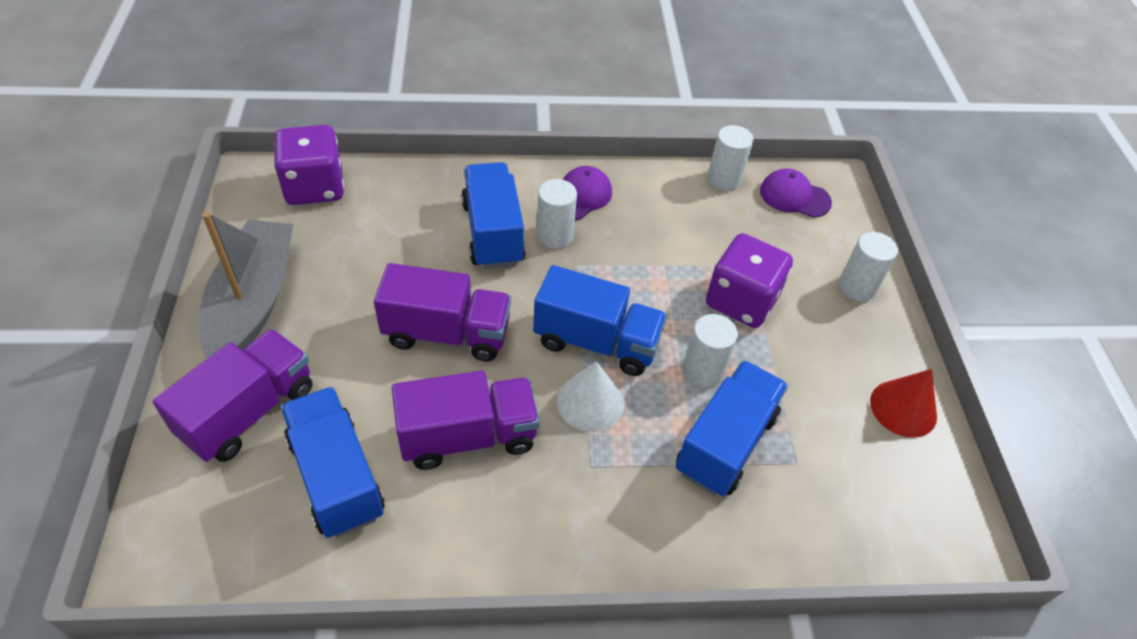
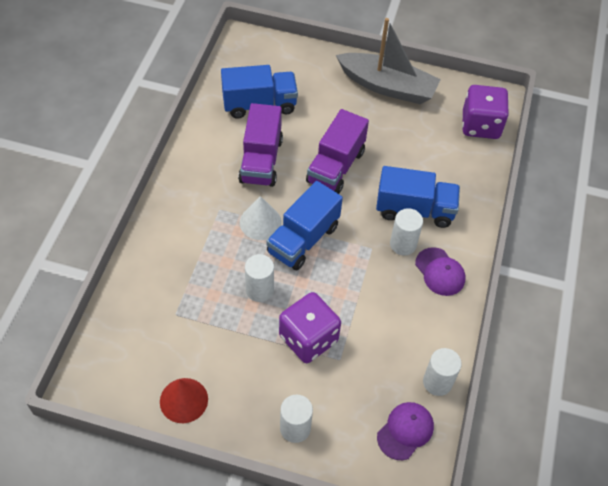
camera: 110 degrees right, 5 degrees up
purple truck [153,329,312,462] -> none
blue truck [676,360,788,496] -> none

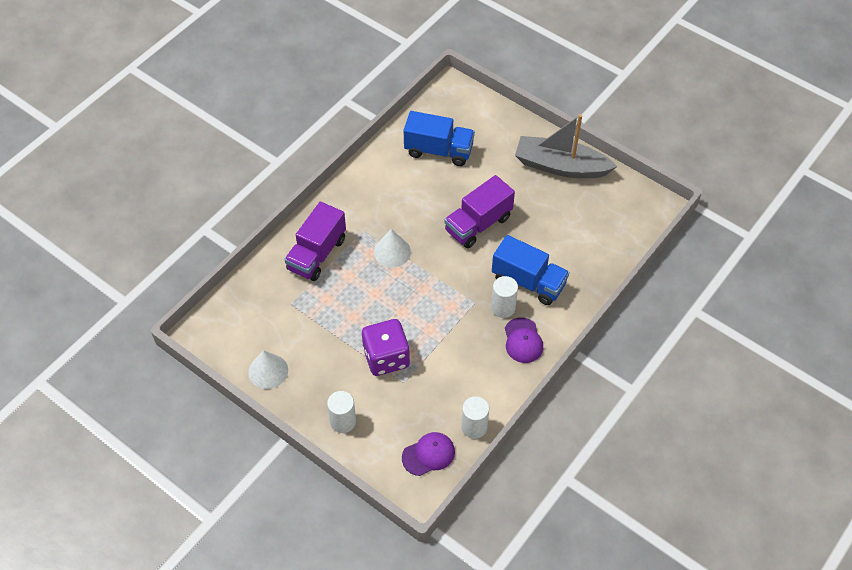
camera: 25 degrees right, 0 degrees up
red cone [160,378,208,423] -> white cone [248,350,288,389]
purple truck [238,103,283,187] -> purple truck moved to [284,202,346,281]
white cylinder [245,254,274,302] -> none
blue truck [266,181,343,270] -> none
grey boat [336,18,441,104] -> grey boat turned 150 degrees clockwise [515,114,618,178]
purple dice [462,85,509,139] -> none

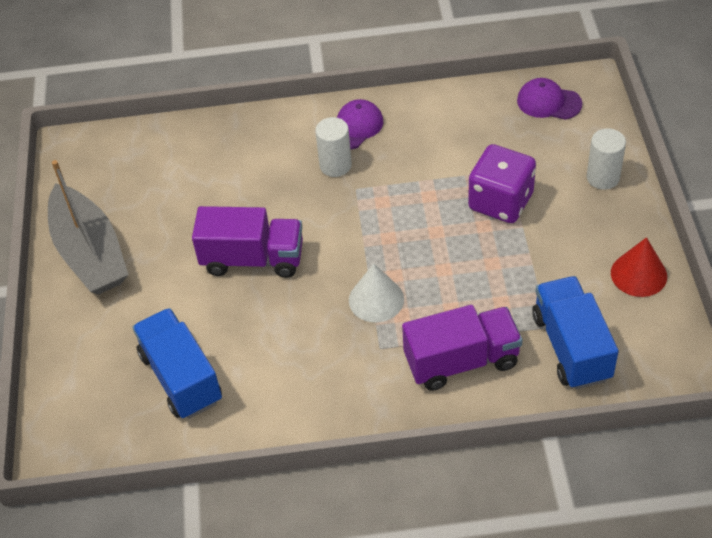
camera: 130 degrees left, 5 degrees down
white cone [248,350,288,389] -> red cone [611,237,667,297]
white cylinder [461,396,489,439] -> none
blue truck [492,235,569,305] -> blue truck moved to [532,276,619,389]

